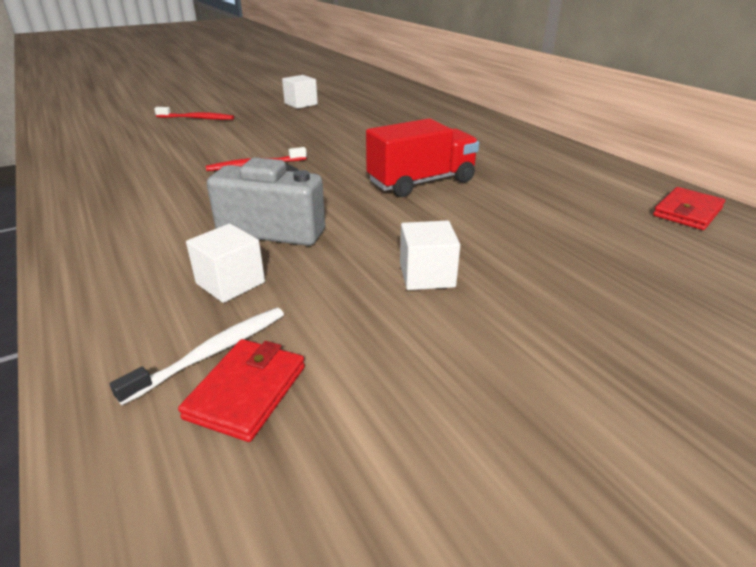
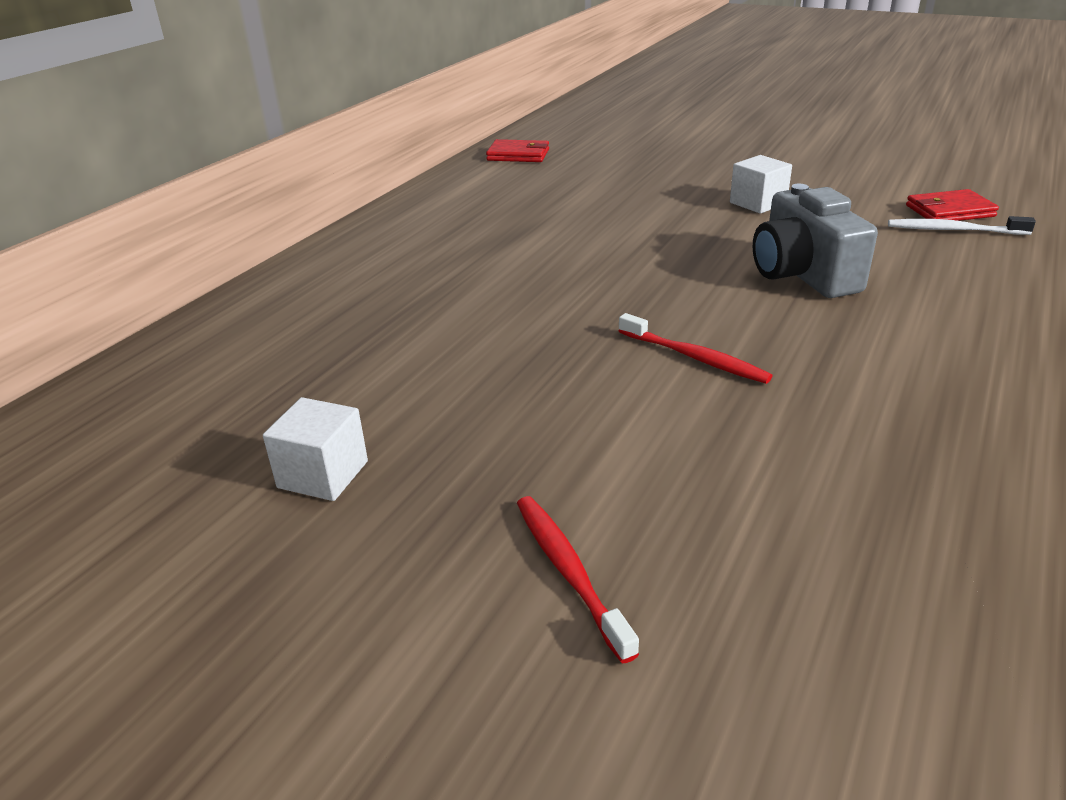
camera: 120 degrees left, 0 degrees up
white cube [186,224,265,303] -> none
red truck [366,118,479,197] -> none

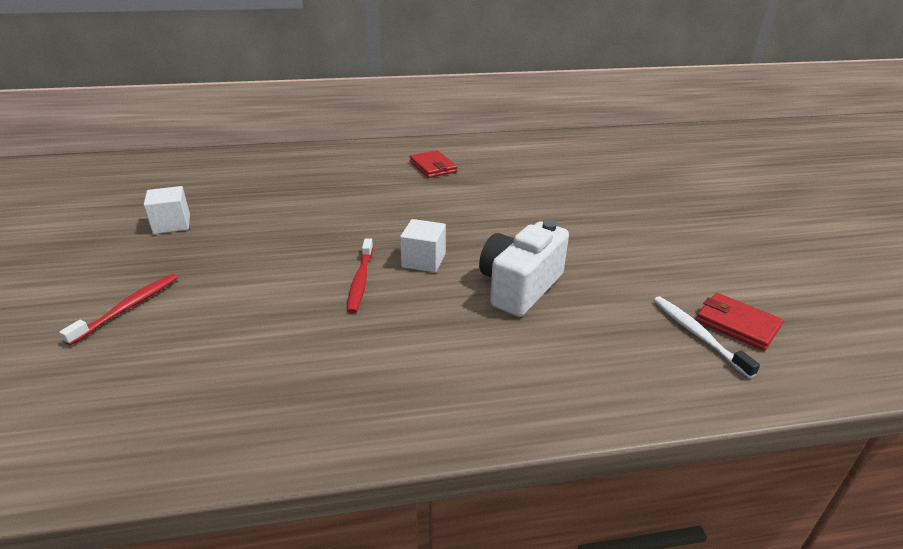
camera: 50 degrees right, 0 degrees up
red wallet [486,139,549,162] -> red wallet moved to [410,150,457,178]
white cube [730,155,792,214] -> white cube moved to [400,219,446,273]
grey camera [753,184,878,298] -> white camera [479,221,569,317]

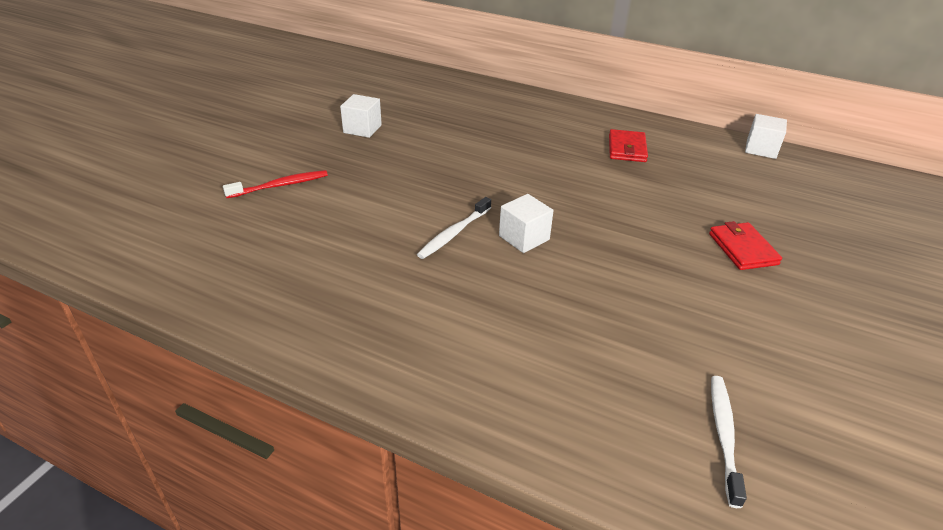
camera: 35 degrees right, 5 degrees up
red toothbrush [347,238,373,313] -> white toothbrush [417,197,491,259]
white camera [479,221,569,317] -> none
red wallet [696,293,783,351] -> red wallet moved to [709,221,782,270]
none -> white cube [745,114,787,159]

